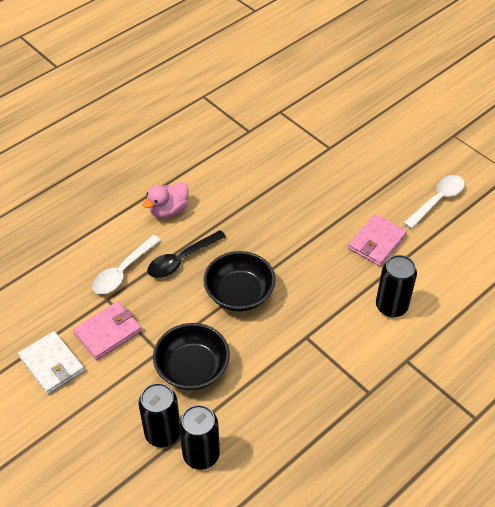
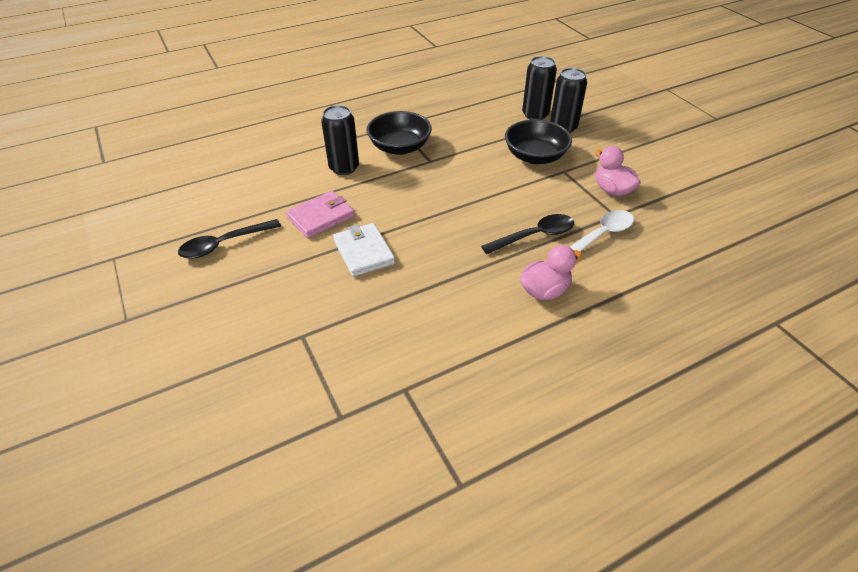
camera: 165 degrees left, 5 degrees down
white wallet [18,331,84,394] -> white wallet moved to [333,223,395,277]
pink wallet [73,301,142,360] -> pink duck [595,146,641,196]
black bowl [203,251,275,311] -> black bowl moved to [366,111,432,155]
white spoon [404,175,465,229] -> black spoon [178,219,281,259]

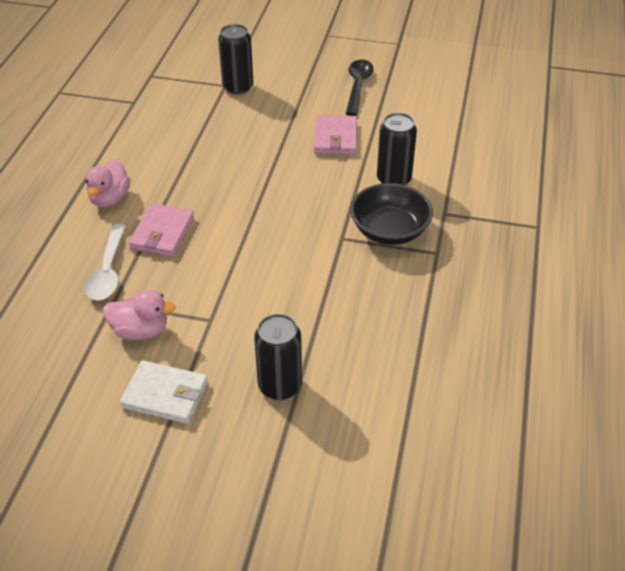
camera: 130 degrees right, 0 degrees up
white wallet [333,223,395,277] -> white wallet moved to [120,360,208,424]
black spoon [481,214,574,254] -> pink wallet [129,203,194,257]
black bowl [505,119,572,164] -> none
black can [522,56,557,120] -> black can moved to [218,24,253,94]

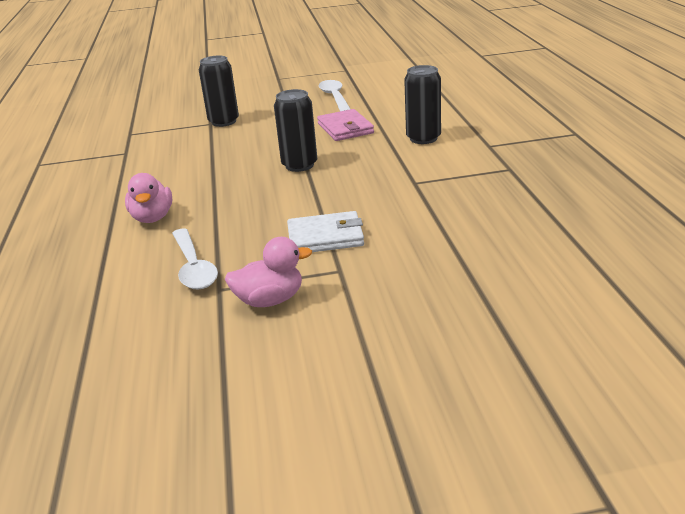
camera: 20 degrees left, 15 degrees down
white wallet [120,360,208,424] -> white wallet moved to [287,211,364,252]
pink wallet [129,203,194,257] -> none
black can [254,314,302,400] -> black can moved to [274,89,317,172]
black spoon [346,60,374,116] -> white spoon [318,80,350,111]
black bowl [350,183,433,245] -> none

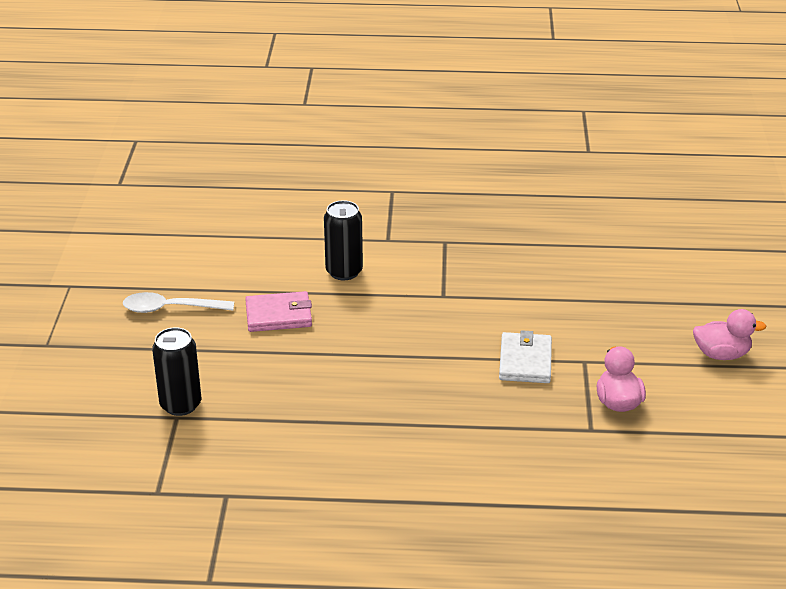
camera: 80 degrees left, 5 degrees up
pink duck [125,173,172,223] -> pink duck moved to [693,309,766,360]
white spoon [172,228,218,290] -> none
black can [274,89,317,172] -> none

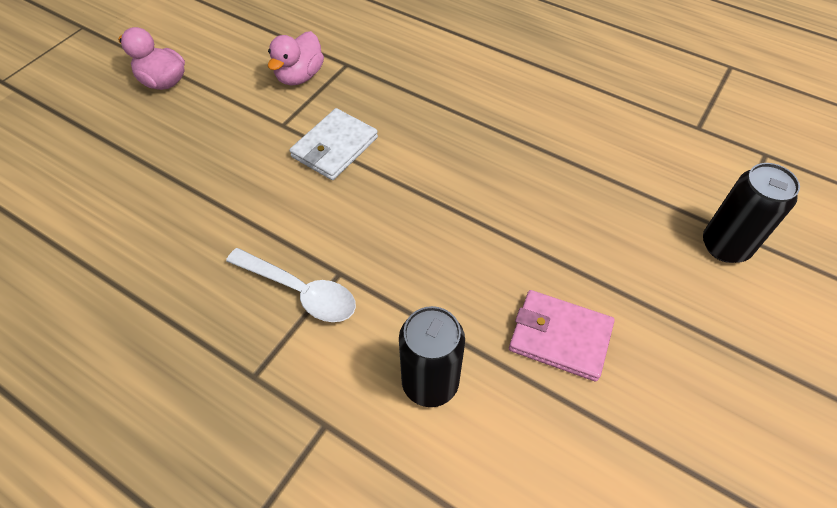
camera: 150 degrees left, 20 degrees up
white spoon [123,292,234,313] -> white spoon moved to [226,248,356,322]

